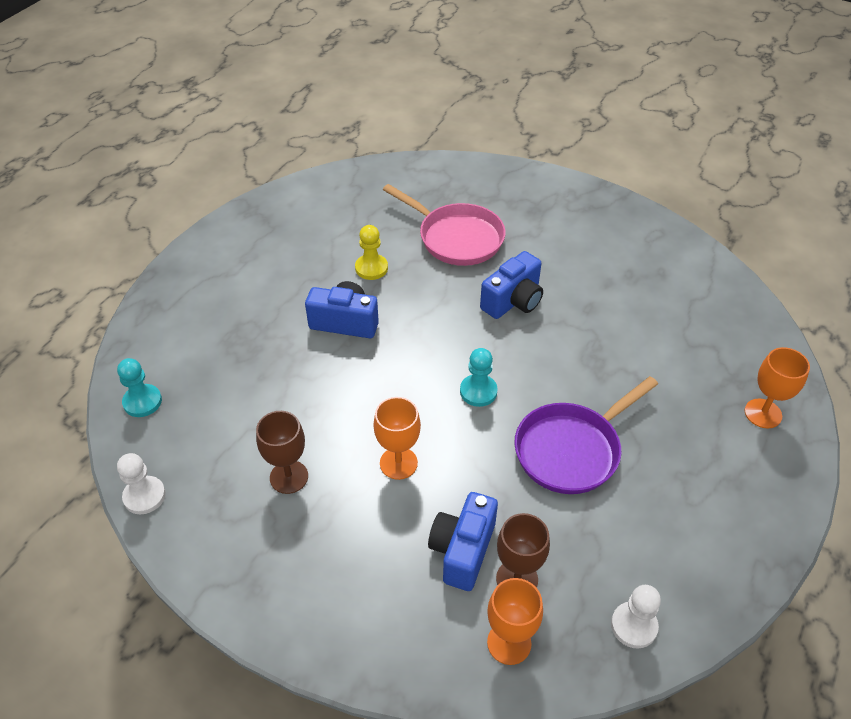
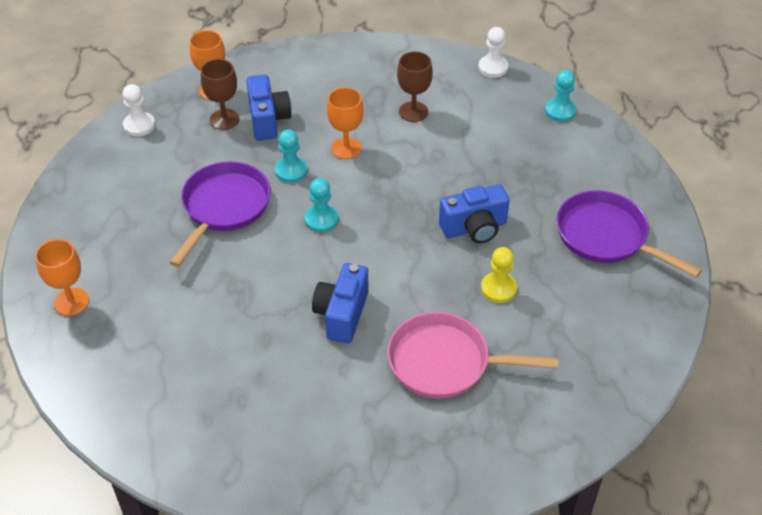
camera: 150 degrees right, 0 degrees up
none -> turquoise pawn [275,129,308,183]
none -> purple pan [557,190,702,278]

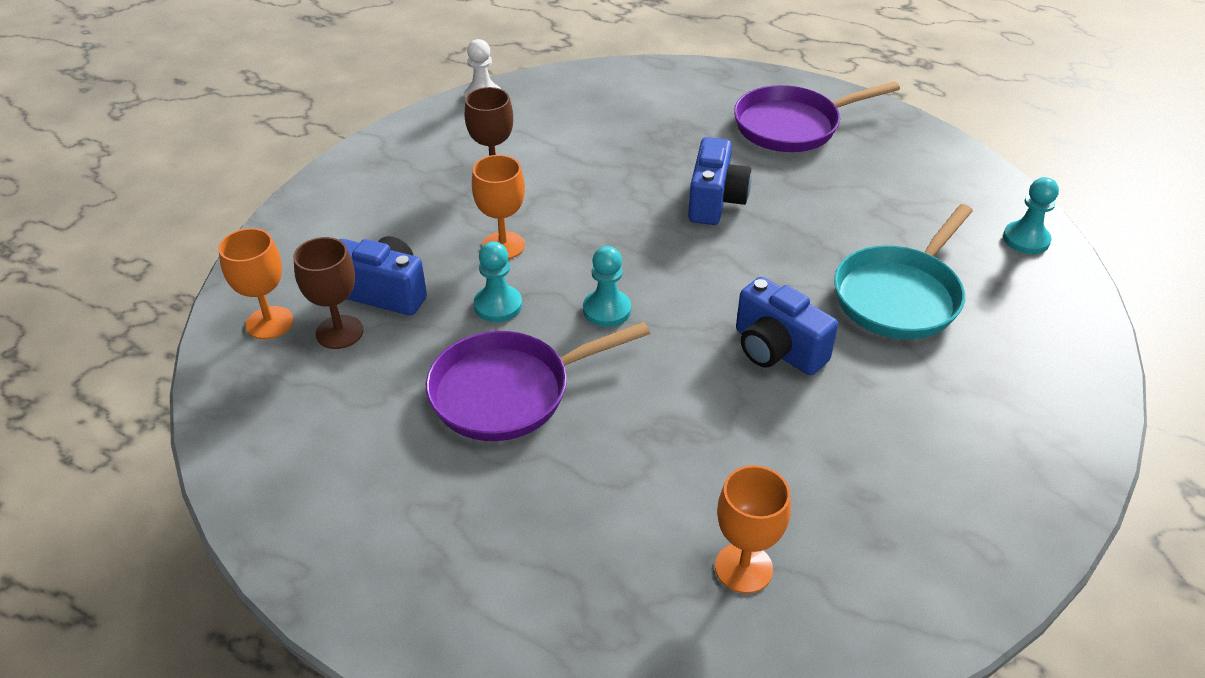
camera: 60 degrees left, 5 degrees down
orange goblet [35,239,89,316] -> orange goblet moved to [715,465,791,594]
white pawn [123,84,155,137] -> none
purple pan [170,161,271,267] -> purple pan turned 75 degrees counterclockwise [426,322,650,441]
pink pan [387,312,559,398] -> turquoise pan [834,204,973,339]
yellow pawn [481,247,517,303] -> none
turquoise pawn [545,70,576,122] -> turquoise pawn moved to [1003,177,1059,254]

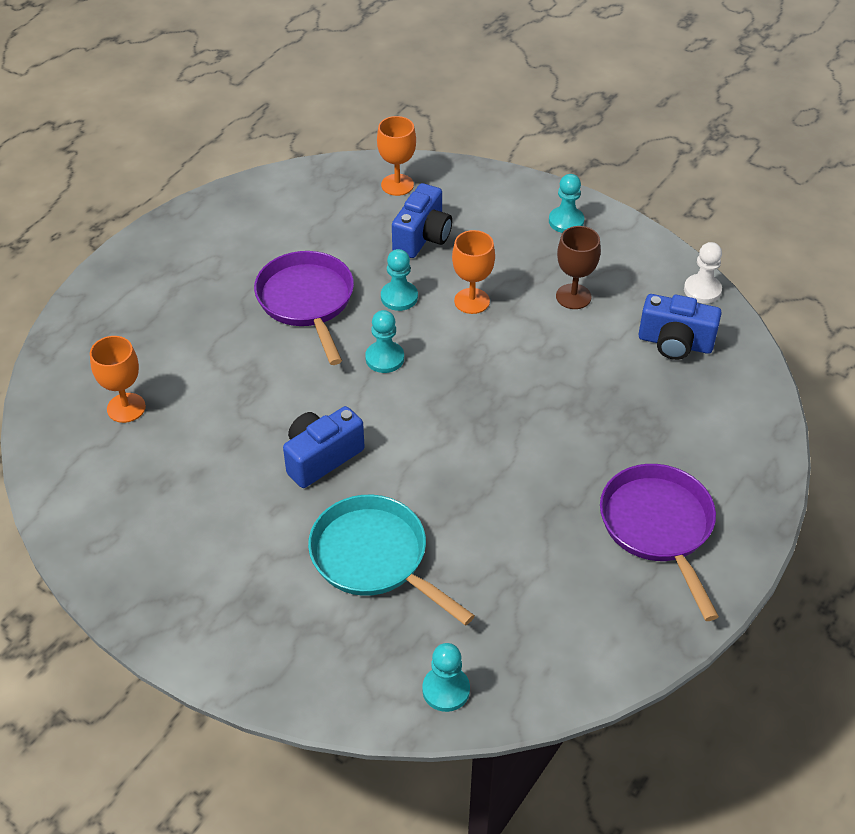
camera: 95 degrees right, 5 degrees up
brown goblet [293,237,363,349] -> none
blue camera [688,137,752,225] -> blue camera moved to [639,294,722,360]
none -> turquoise pawn [549,174,584,233]

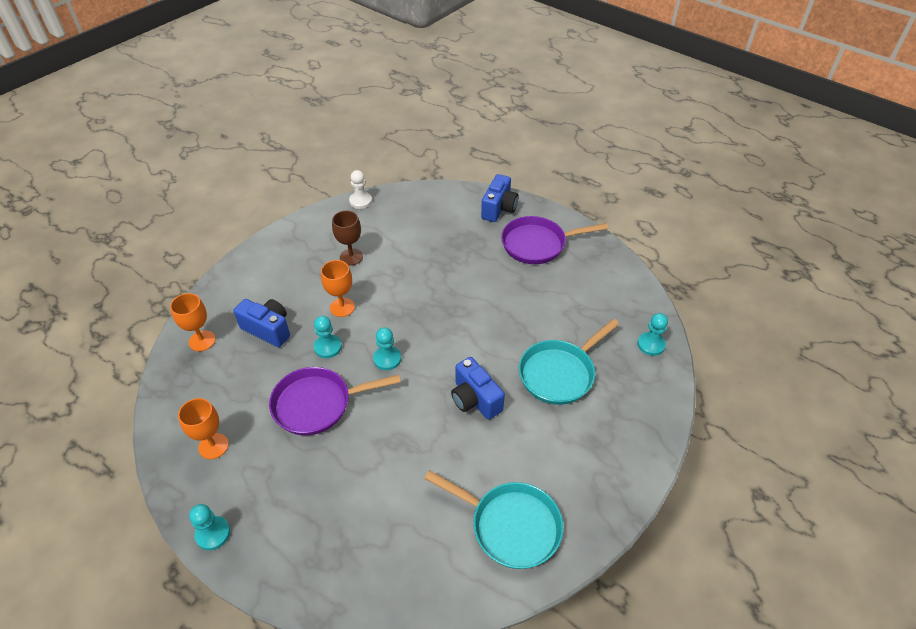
camera: 85 degrees left, 0 degrees up
orange goblet [90,336,146,423] -> orange goblet moved to [178,398,229,459]
turquoise pawn [549,174,584,233] -> turquoise pawn moved to [189,504,230,550]
blue camera [639,294,722,360] -> blue camera moved to [481,174,519,222]
none -> turquoise pan [424,470,563,569]

